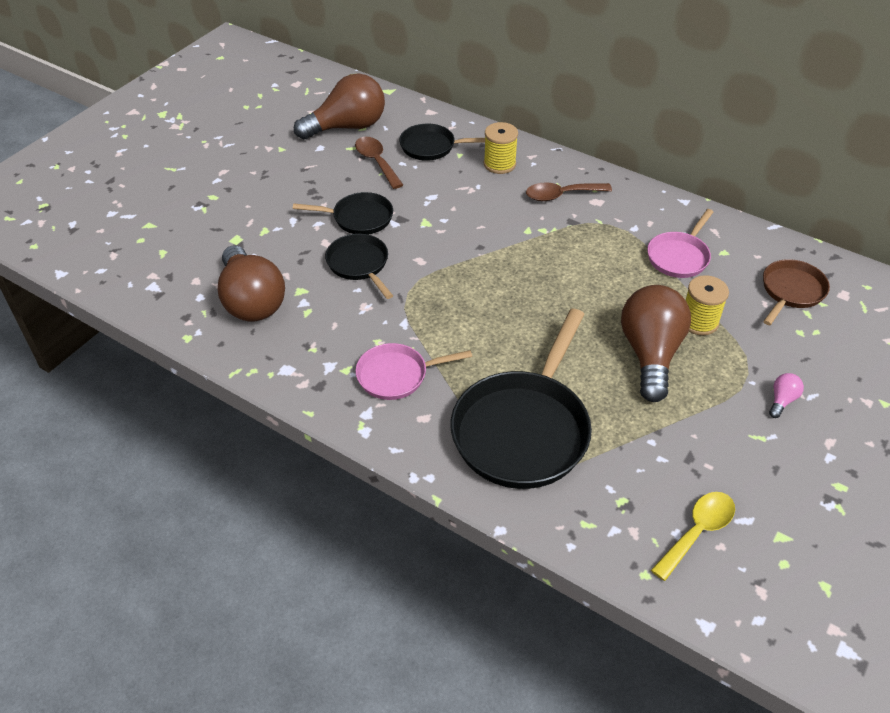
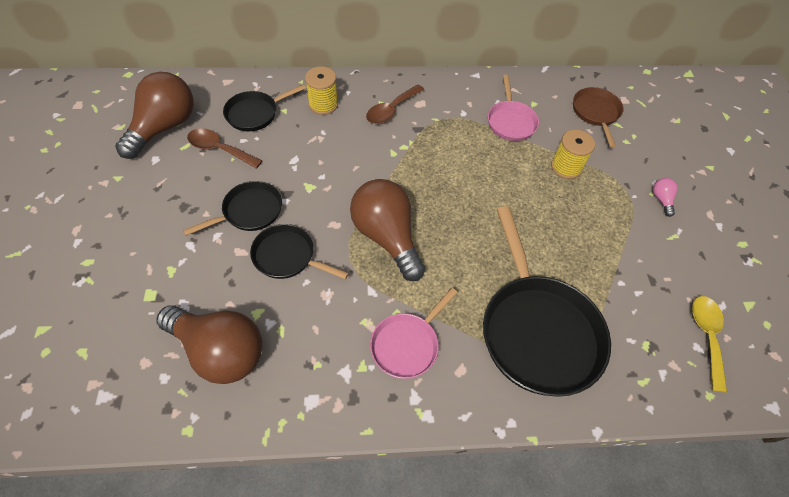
camera: 40 degrees left, 10 degrees up
brown light bulb [621,285,691,402] -> brown light bulb moved to [350,179,425,281]

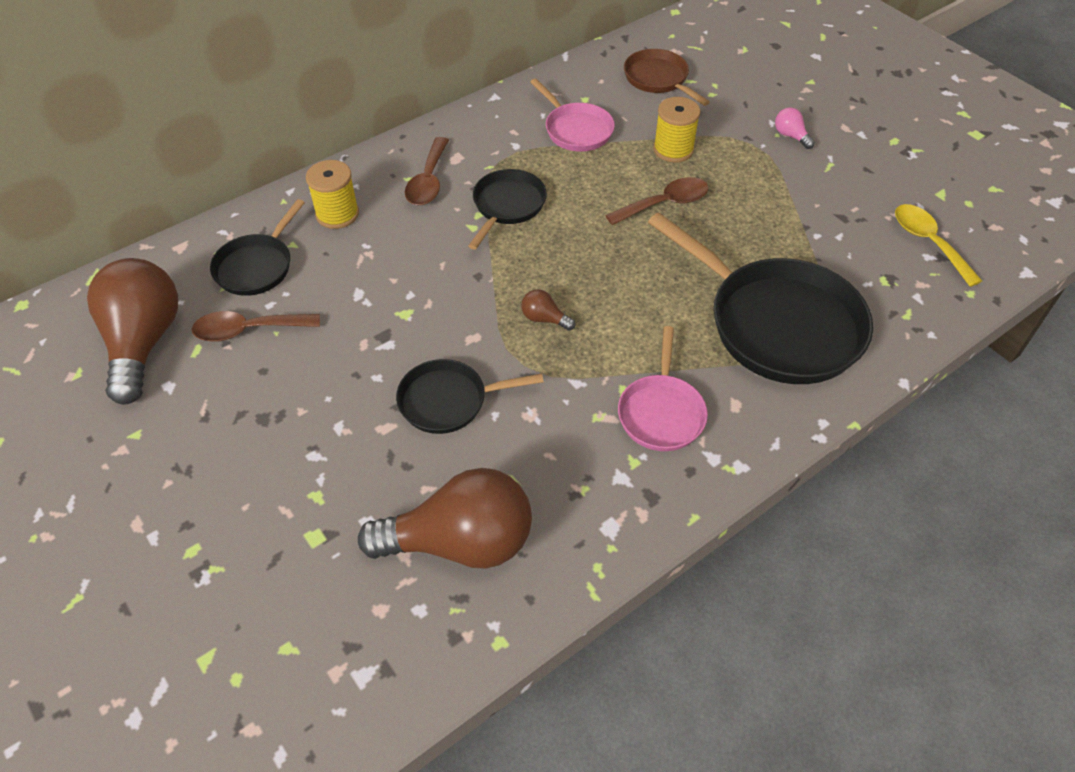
camera: 30 degrees left, 5 degrees down
black pan [183,181,282,236] -> black pan moved to [468,169,547,250]
brown light bulb [350,179,425,281] -> brown light bulb [521,289,576,331], size x0.40
none -> brown spoon [605,177,709,225]

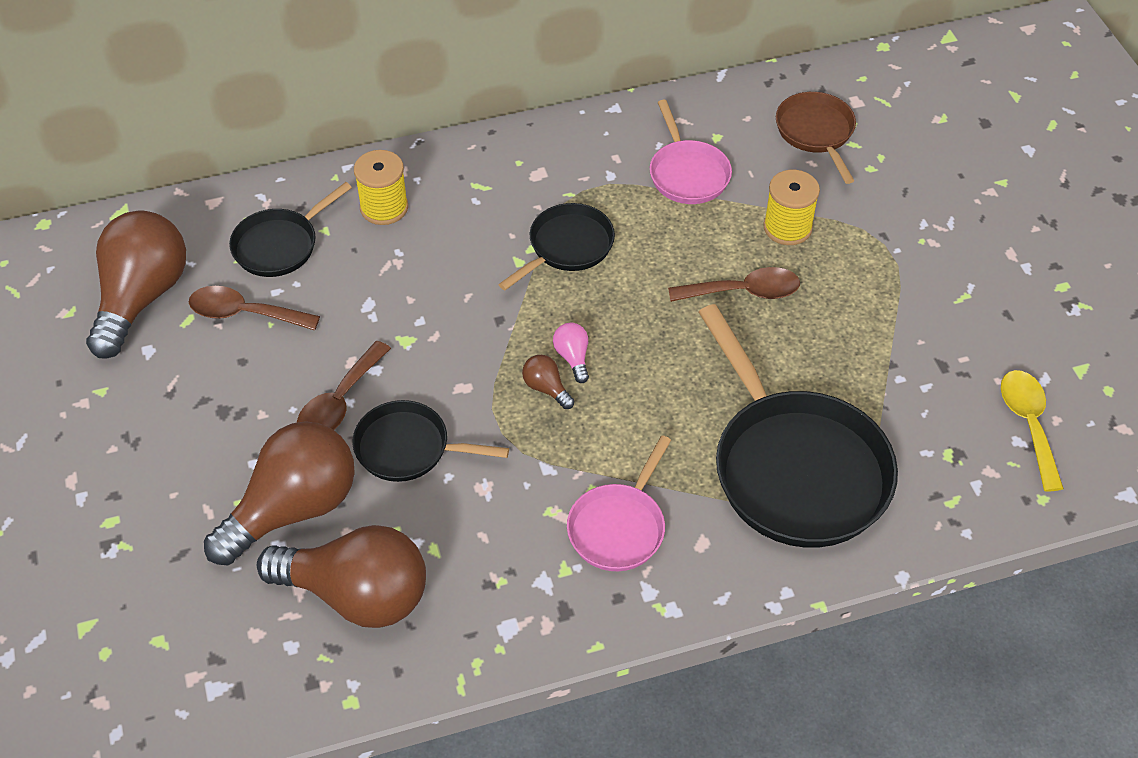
camera: 20 degrees right, 0 degrees up
brown spoon [405,137,449,205] -> brown spoon moved to [297,341,391,430]
pink light bulb [775,107,815,149] -> pink light bulb moved to [553,323,589,383]
none -> brown light bulb [204,421,355,566]

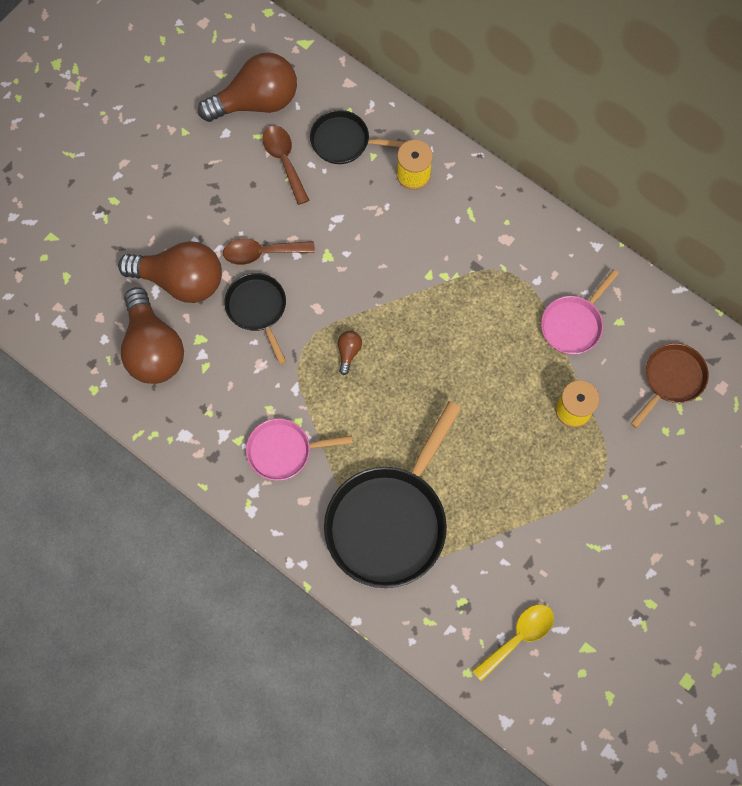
camera: 55 degrees right, 20 degrees up
black pan [498,203,615,290] -> none
pink light bulb [553,323,589,383] -> none
brown spoon [668,267,800,302] -> none

